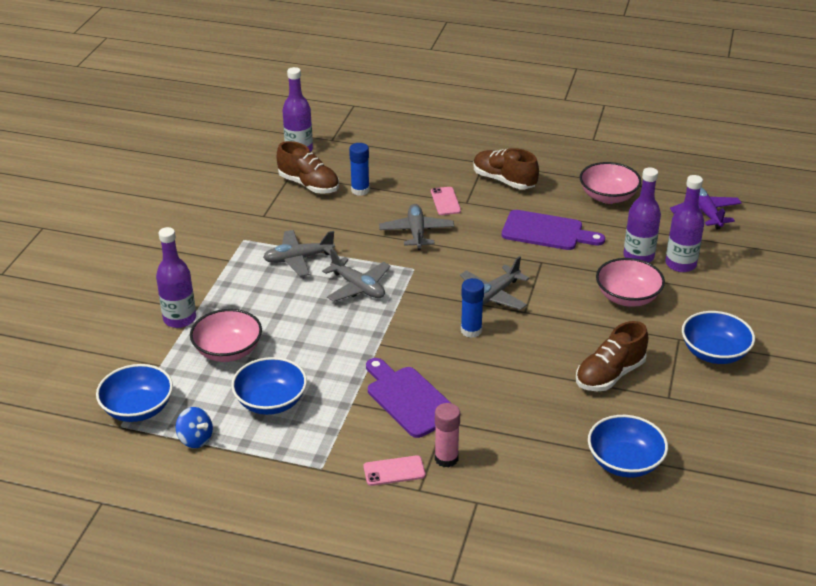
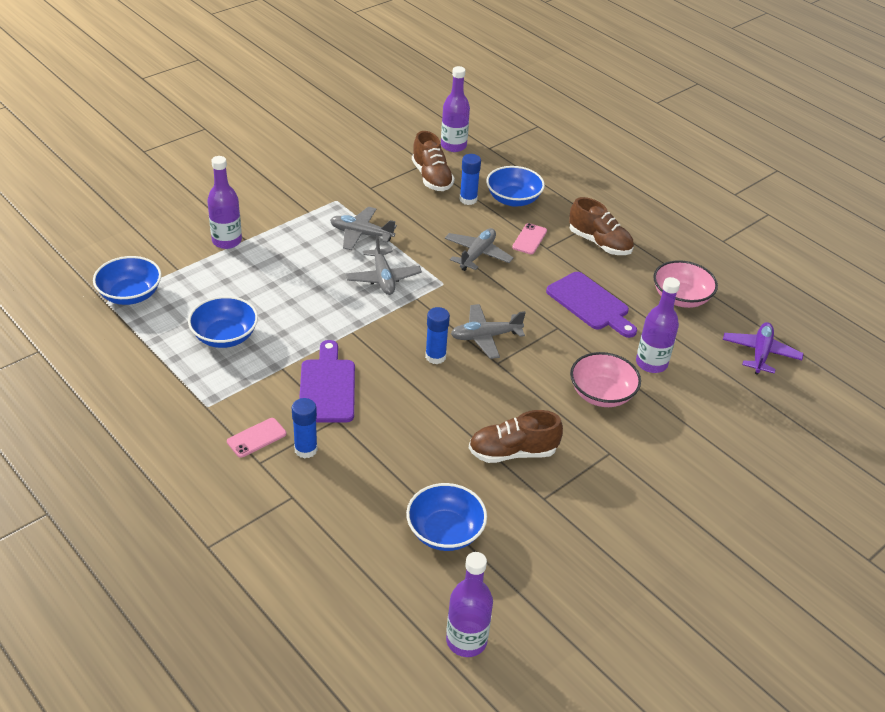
camera: 30 degrees right, 5 degrees up
blue spinning top [176,407,213,448] -> none
pink bowl [190,309,262,362] -> none
pink phone [364,455,425,486] -> pink phone turned 60 degrees counterclockwise [227,418,286,458]
pink glue stick [435,403,460,468] -> blue glue stick [292,398,318,459]
brown shoe [474,148,539,189] -> brown shoe turned 150 degrees clockwise [569,197,634,255]
purple bottle [665,175,704,272] -> purple bottle moved to [446,552,493,657]
blue bowl [682,311,755,364] -> blue bowl moved to [486,166,545,207]

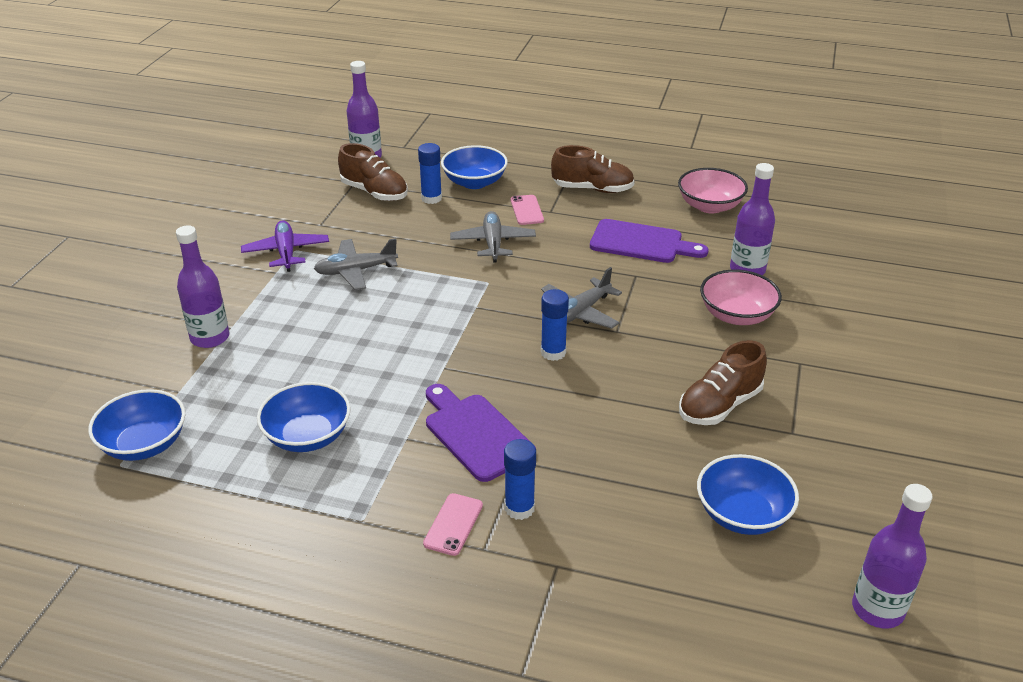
camera: 30 degrees left, 5 degrees down
grey plane [346,235,422,295] -> none
purple plane [723,322,804,375] -> purple plane moved to [241,220,329,272]

